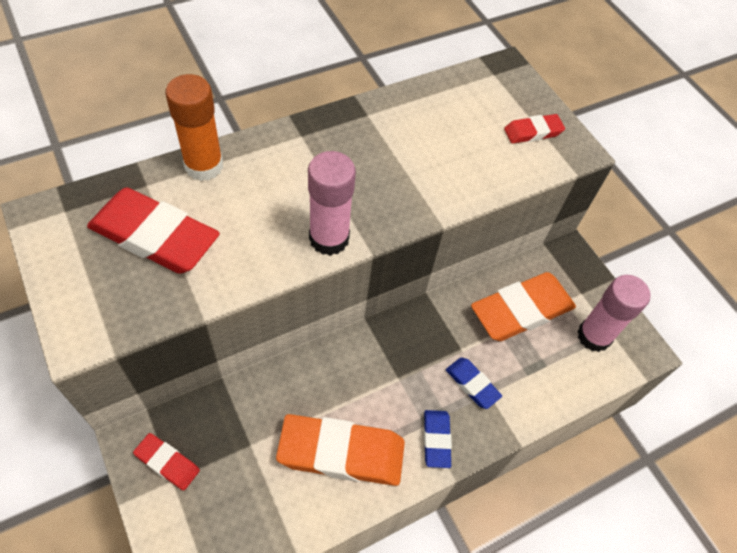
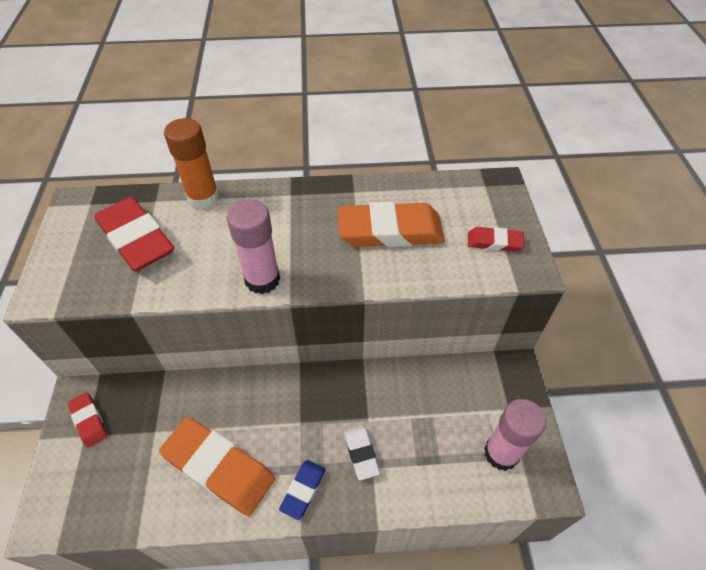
camera: 30 degrees right, 5 degrees down
blue eraser [446,358,502,409] -> white eraser [344,426,380,480]
orange eraser [471,272,576,341] -> orange eraser moved to [338,202,445,247]

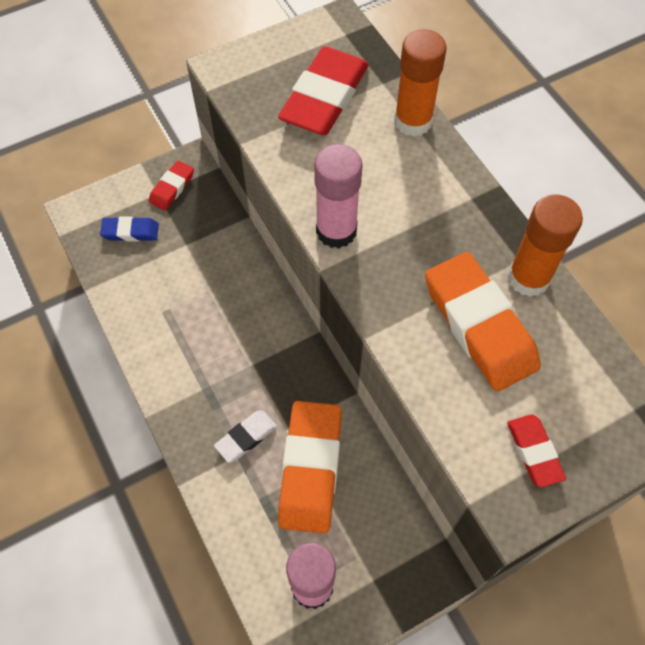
camera: 65 degrees right, 10 degrees up
orange eraser [159,417,275,516] -> orange eraser moved to [278,401,342,534]
blue eraser [279,460,326,520] -> blue eraser moved to [100,217,159,241]
none -> orange glue stick [507,194,583,297]

